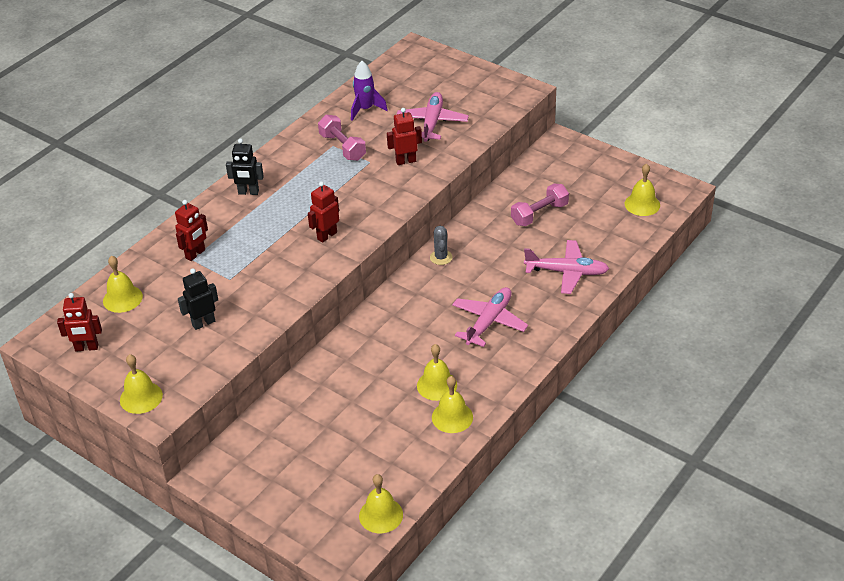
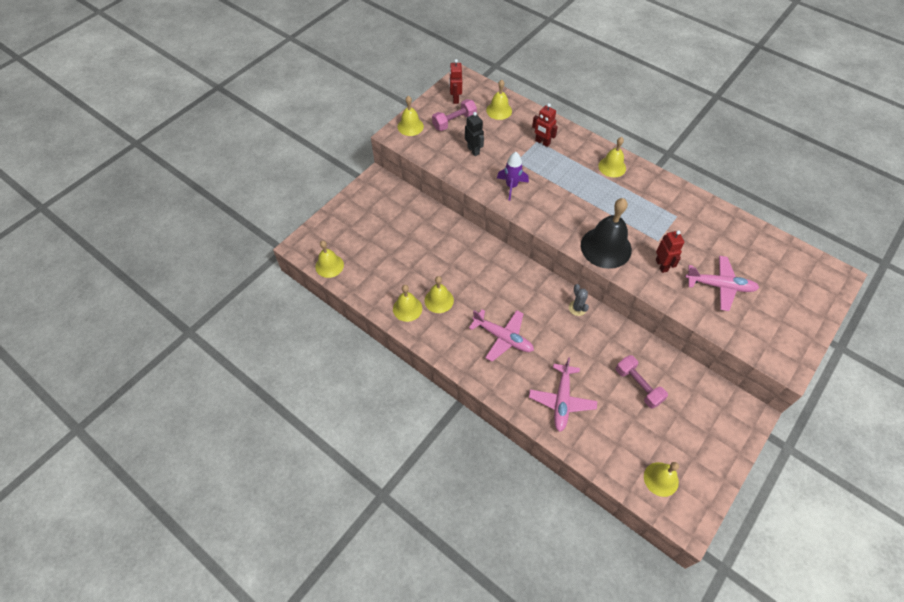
camera: 90 degrees right, 15 degrees up
black robot [226,138,264,195] -> yellow bell [598,137,626,177]
red robot [308,181,339,243] -> none
pink dumbbell [318,115,366,161] -> pink dumbbell moved to [432,99,477,131]
purple rocket [351,61,388,121] -> purple rocket moved to [497,152,529,201]
grey cactus [430,226,452,265] -> grey cactus turned 75 degrees clockwise [569,284,589,316]
none -> black bell [581,198,632,269]

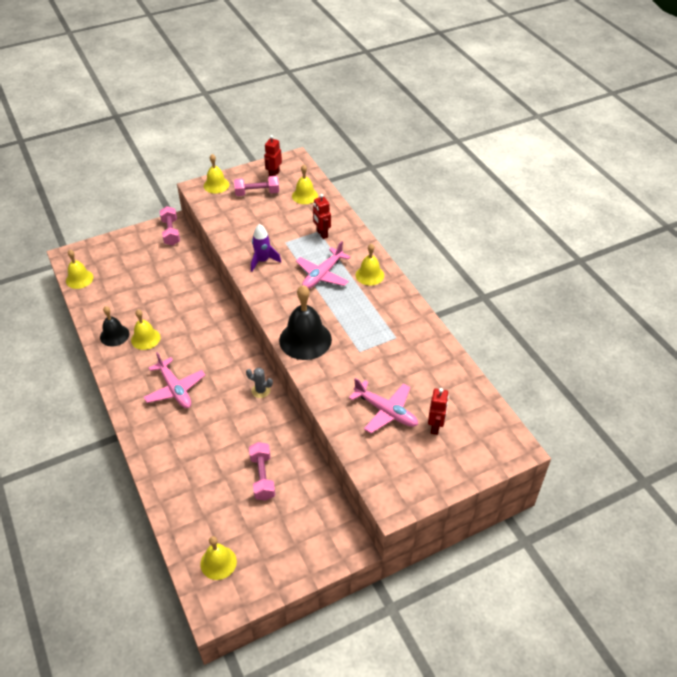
camera: 25 degrees right, 10 degrees down
yellow bell [393,285,422,322] -> black bell [100,306,129,347]
black robot [465,112,484,156] -> none
pink plane [529,357,597,432] -> pink plane moved to [296,241,350,289]
grey cactus [569,284,589,316] -> grey cactus turned 75 degrees counterclockwise [246,368,273,398]
red robot [656,230,684,273] -> red robot moved to [428,388,449,435]
none -> pink dumbbell [160,206,180,246]

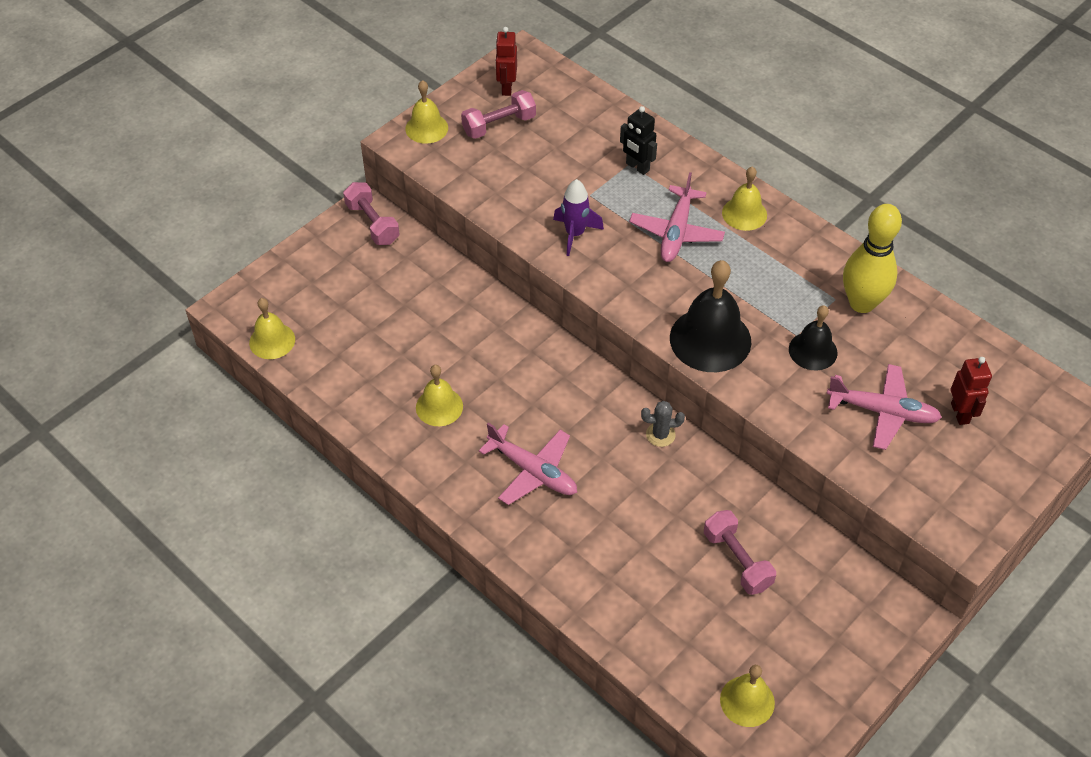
camera: 20 degrees left, 5 degrees up
black bell [100,306,129,347] -> black bell moved to [789,305,838,370]
yellow bell [292,165,318,204] -> none
red robot [313,194,331,239] -> black robot [620,106,657,175]
none -> yellow bowling pin [843,204,902,313]

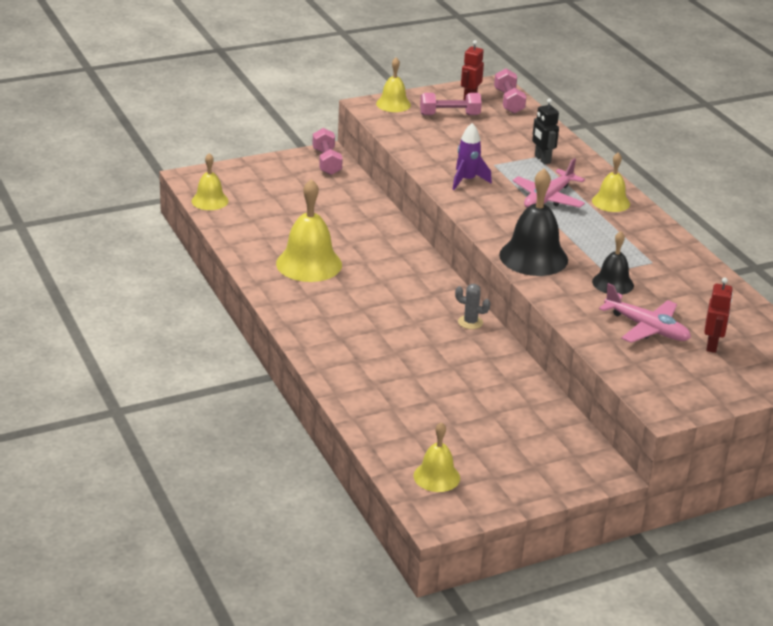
camera: 20 degrees right, 20 degrees down
yellow bell [416,365,463,426] -> yellow bell [276,179,342,282], size x1.69
pink plane [479,423,577,505] -> none
pink dumbbell [704,510,776,595] -> pink dumbbell moved to [494,69,526,114]
yellow bowling pin [843,204,902,313] -> none

